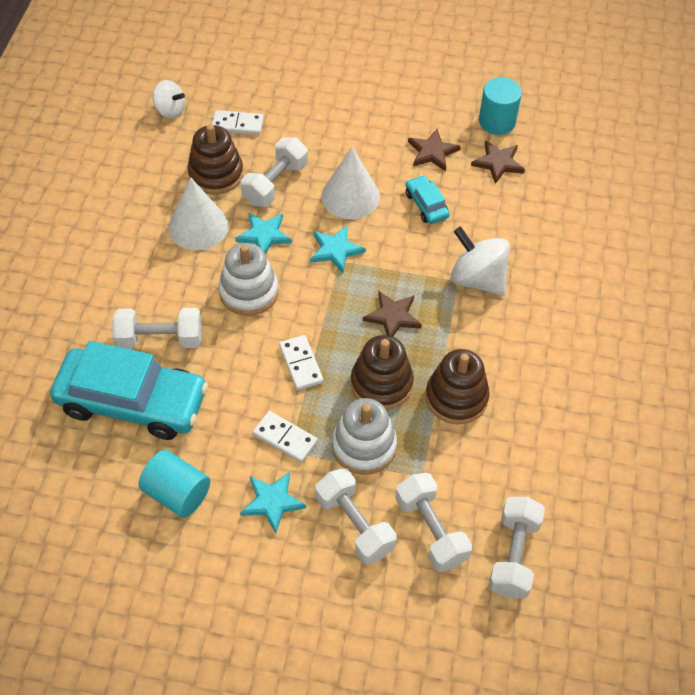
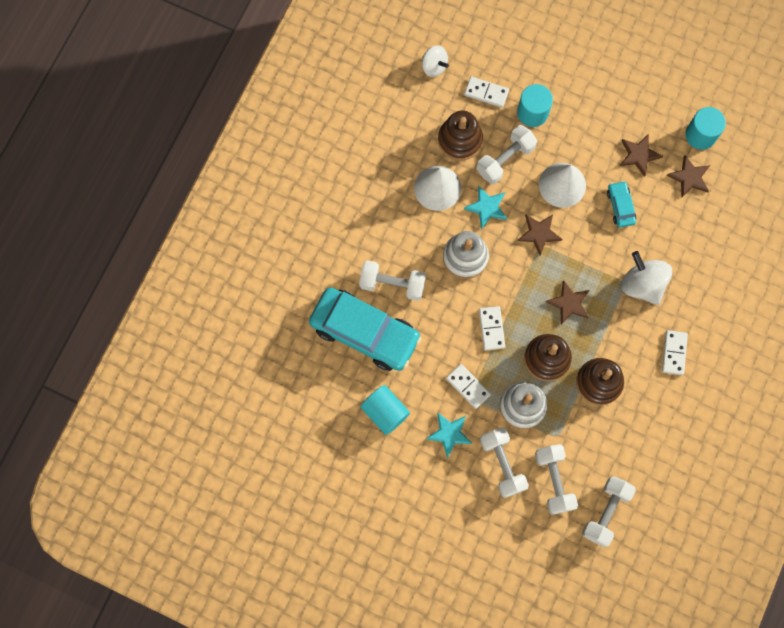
camera: 15 degrees right, 20 degrees up
turquoise star [310,225,366,273] -> brown star [517,215,563,256]
none -> turquoise cylinder [517,84,553,127]
none -> white domino [662,330,688,375]

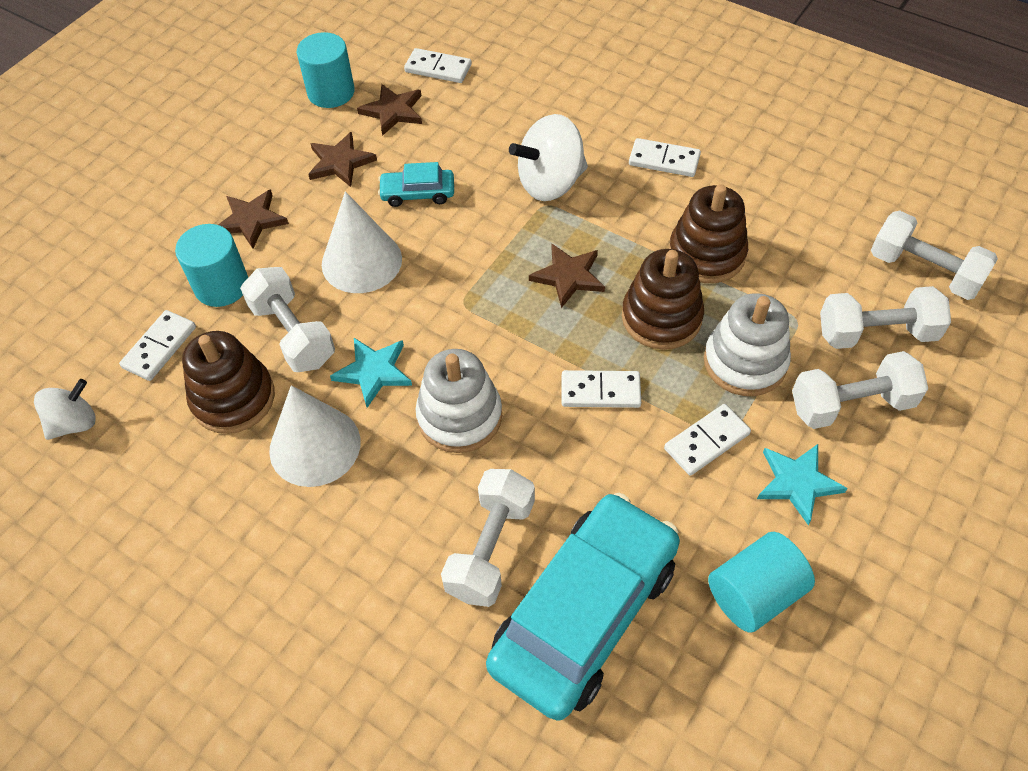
camera: 80 degrees left, 20 degrees down
brown star [517,215,563,256] -> brown star moved to [218,189,289,249]
none -> white domino [404,48,472,83]

